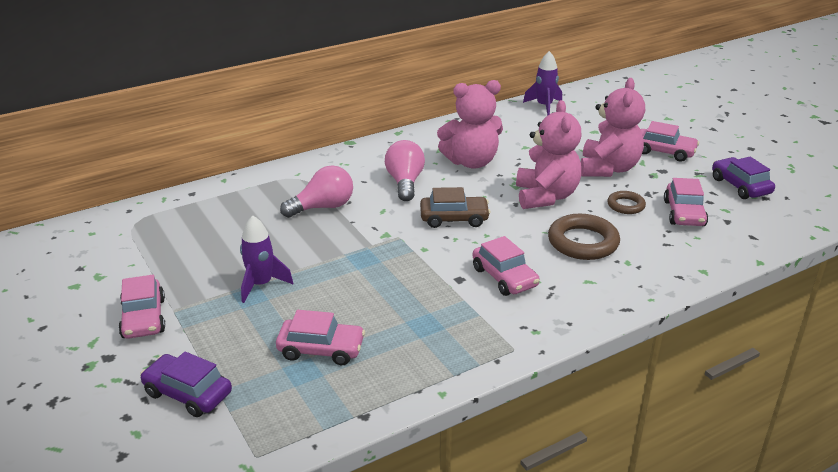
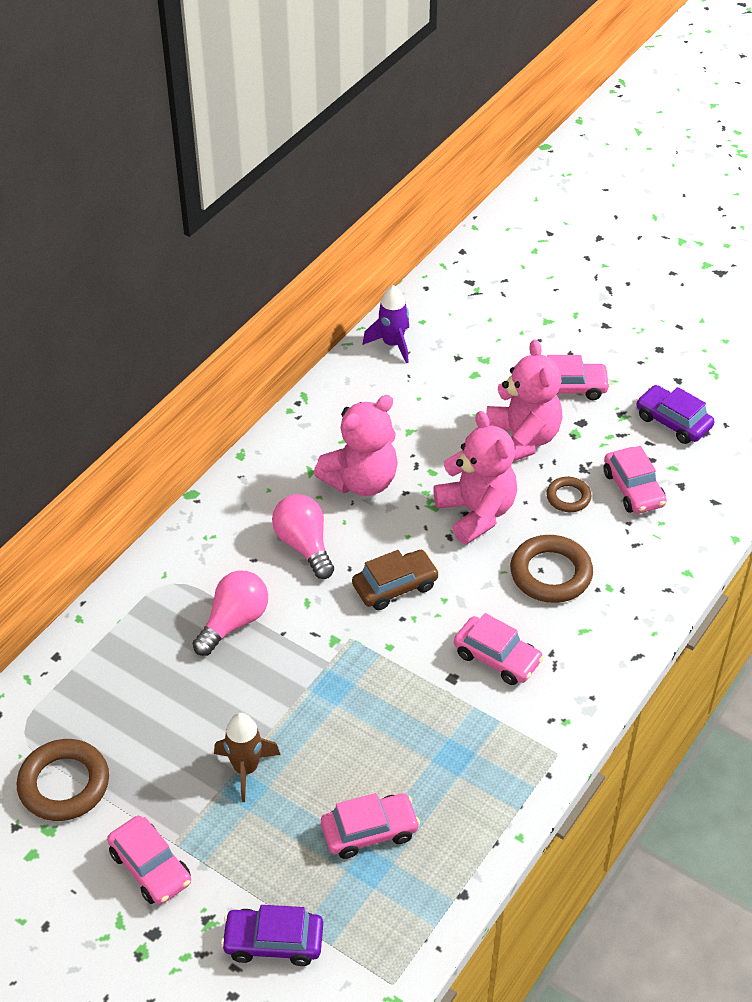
camera: 25 degrees left, 15 degrees up
purple rocket [240,215,293,303] -> brown rocket [214,713,280,802]
none -> brown ring [17,739,109,821]

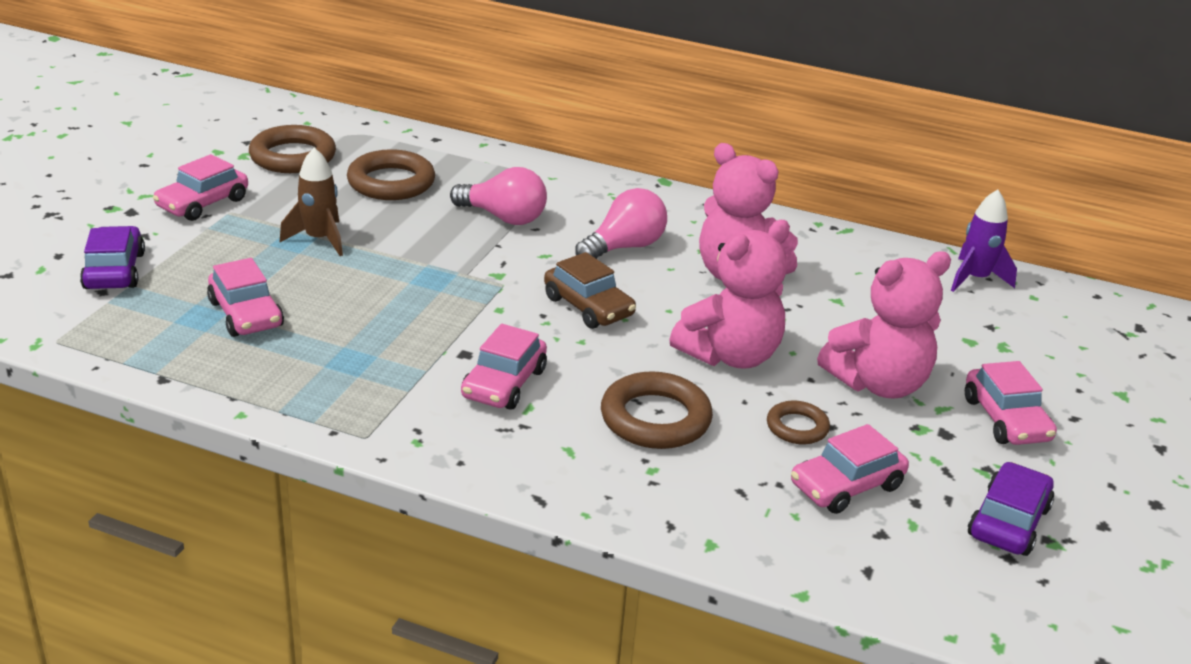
camera: 75 degrees right, 15 degrees down
none -> brown ring [347,149,435,200]

